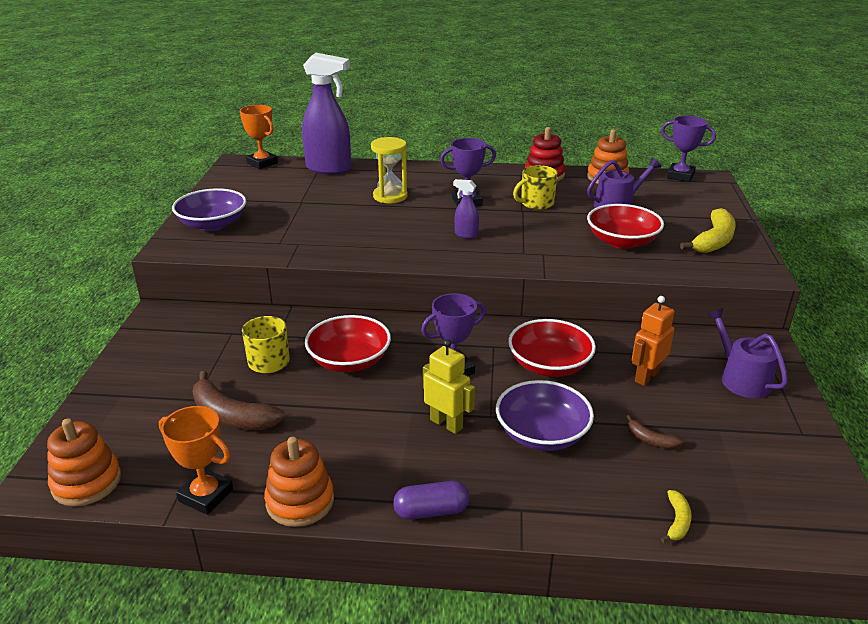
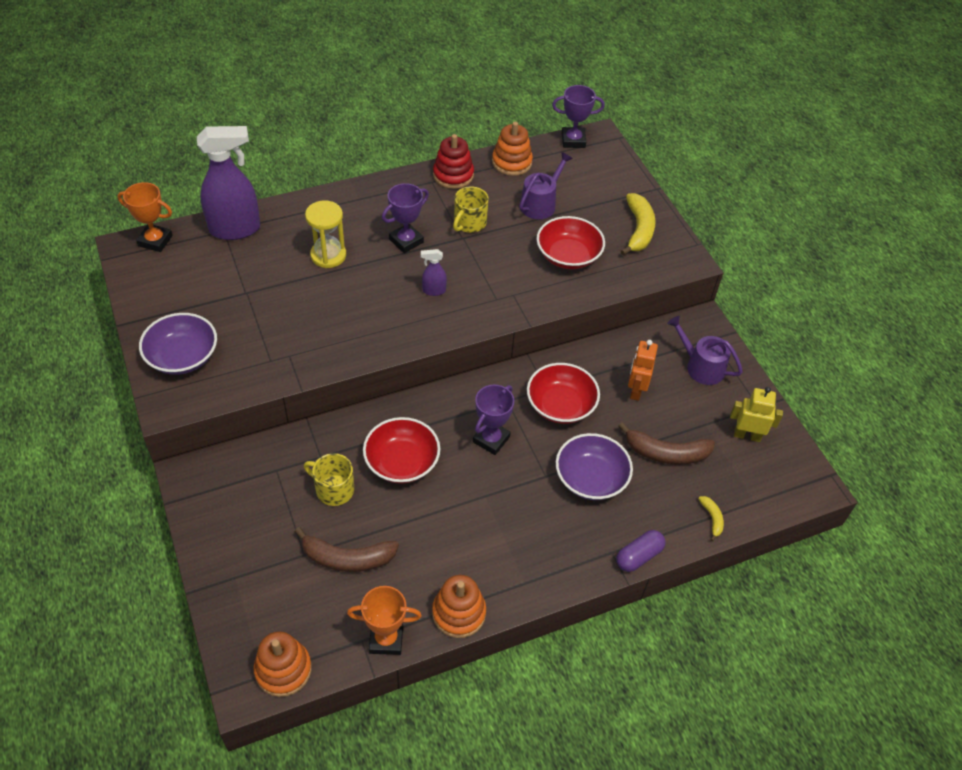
camera: 30 degrees left, 20 degrees up
purple capsule [393,481,470,520] -> purple capsule moved to [616,530,665,572]
yellow robot [423,339,475,434] -> yellow robot moved to [730,387,783,442]
brown banana [626,415,684,449] -> brown banana [618,422,715,465], size x2.00

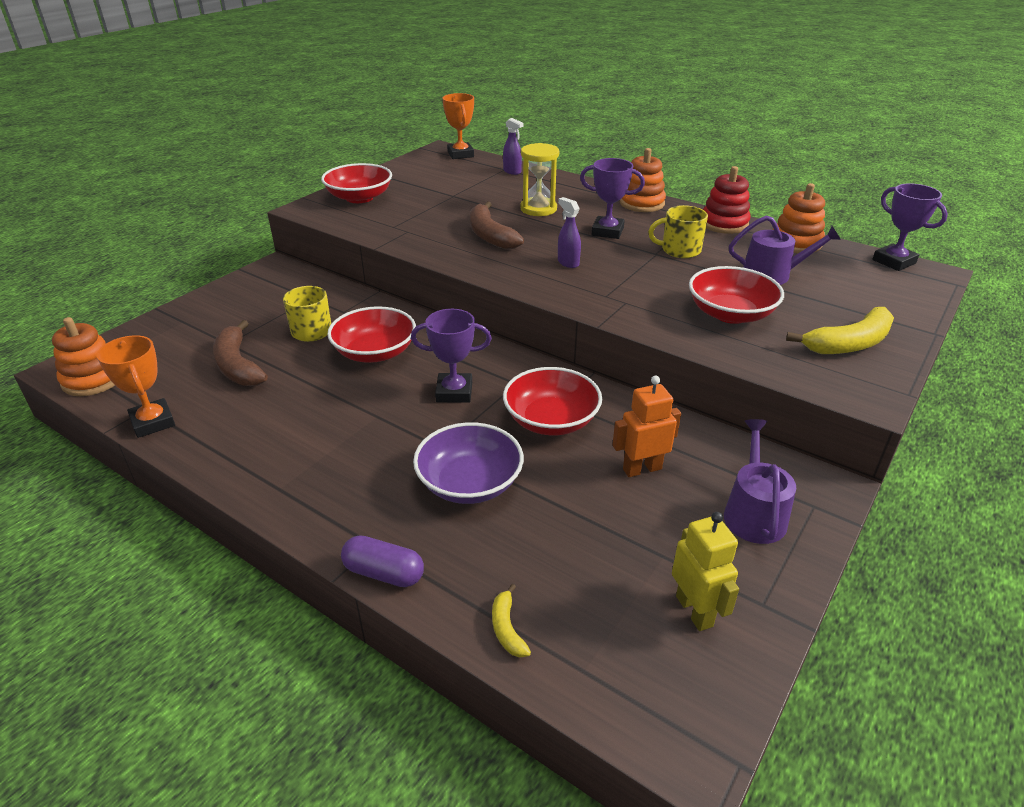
camera: 60 degrees right, 15 degrees down
purple bowl [139,313,217,375] -> red bowl [321,163,392,203]
purple spray bottle [197,126,260,240] -> purple spray bottle [503,118,523,175], size x0.44
orange stacking toy [432,575,486,638] -> orange stacking toy moved to [620,148,666,212]
brown banana [618,422,715,465] -> brown banana moved to [470,201,524,250]
yellow banana [698,496,724,541] -> yellow banana turned 120 degrees clockwise [492,584,531,657]

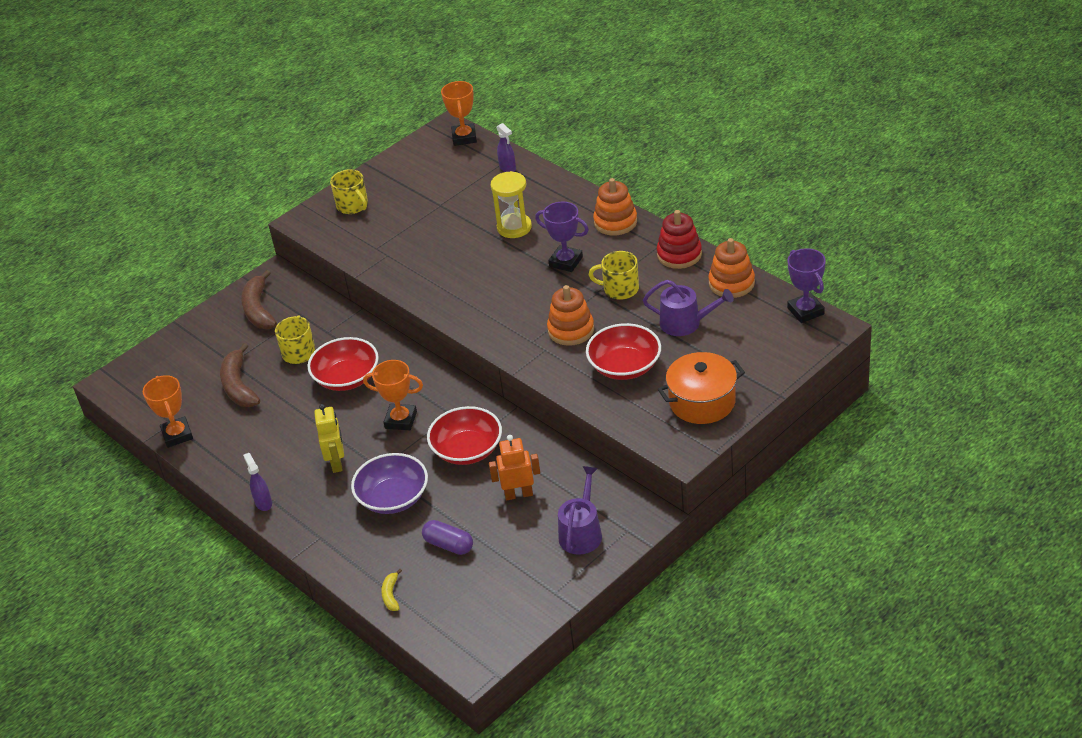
camera: 15 degrees right, 5 degrees up
orange stacking toy [52,317,115,396] -> orange stacking toy moved to [547,285,594,346]
red bowl [321,163,392,203] -> yellow mug [330,169,368,214]
purple capsule [341,536,424,587] -> purple capsule moved to [422,520,473,555]
purple trophy [411,309,492,403] -> orange trophy [363,360,423,430]
brown banana [470,201,524,250] -> brown banana moved to [241,270,277,329]
purple spray bottle [558,197,581,268] -> purple spray bottle moved to [243,453,272,511]
yellow robot [672,512,739,631] -> yellow robot moved to [314,404,344,473]
yellow banana [786,307,894,354] -> orange pot [658,352,745,424]

